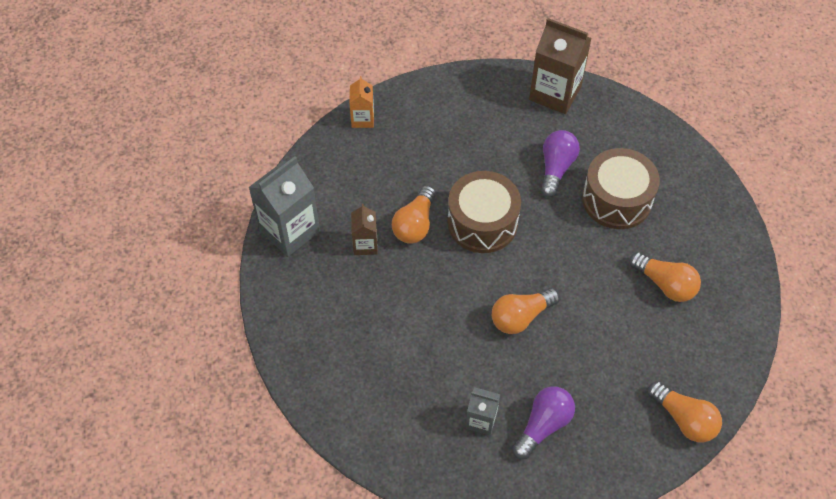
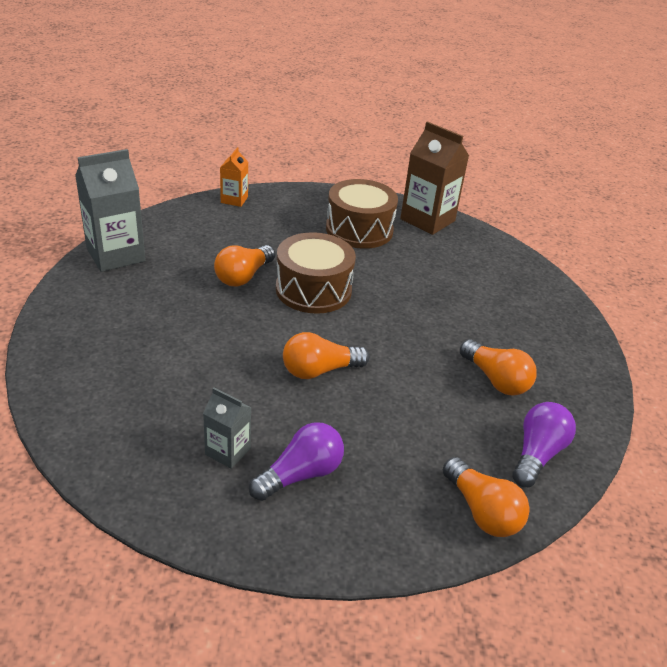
camera: 10 degrees right, 20 degrees down
brown carton [351,204,378,255] -> none
purple light bulb [541,130,580,197] -> purple light bulb moved to [512,402,576,487]
brown drum [582,148,660,229] -> brown drum moved to [326,179,398,249]

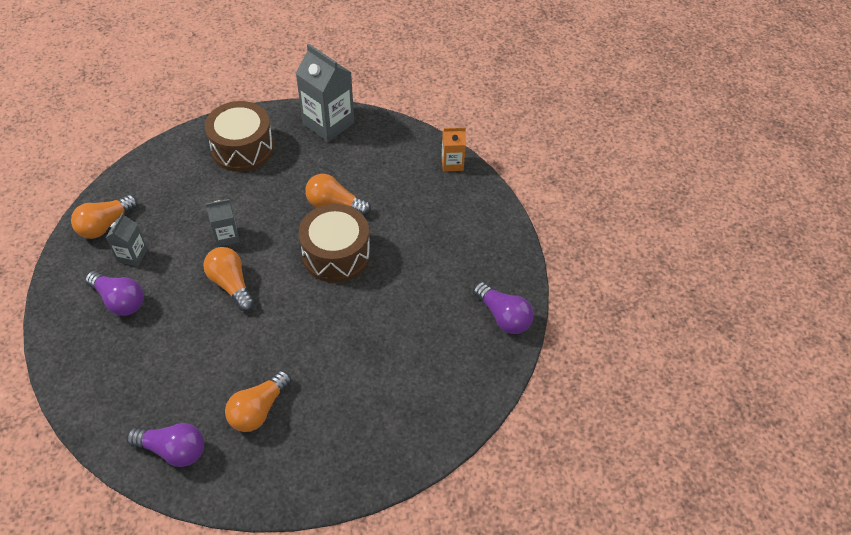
camera: 75 degrees right, 15 degrees up
brown drum [326,179,398,249] -> brown drum moved to [205,101,274,172]
brown carton [400,121,469,235] -> purple light bulb [473,282,534,334]
orange light bulb [443,457,530,537] -> orange light bulb moved to [71,194,138,239]
none -> grey carton [206,199,240,247]

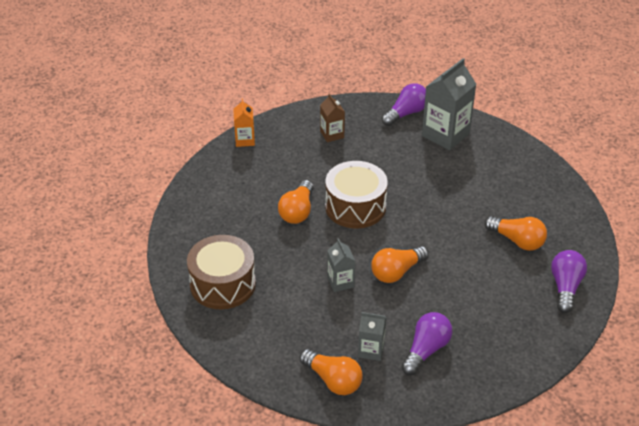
camera: 90 degrees left, 10 degrees down
grey carton [295,44,354,142] -> grey carton moved to [422,58,476,150]
none -> brown carton [320,93,345,142]

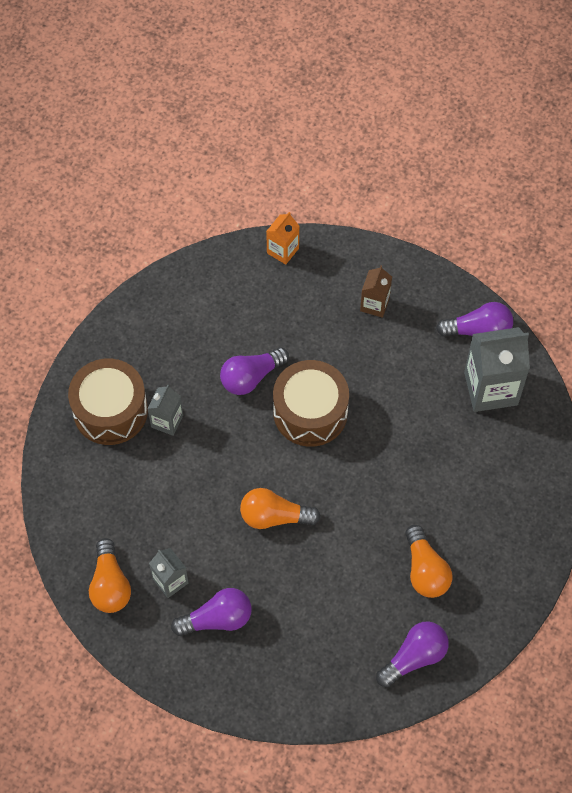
camera: 40 degrees right, 20 degrees up
orange light bulb [278,180,313,224] -> purple light bulb [220,347,289,395]
grey carton [327,238,355,292] -> grey carton moved to [147,384,183,436]

